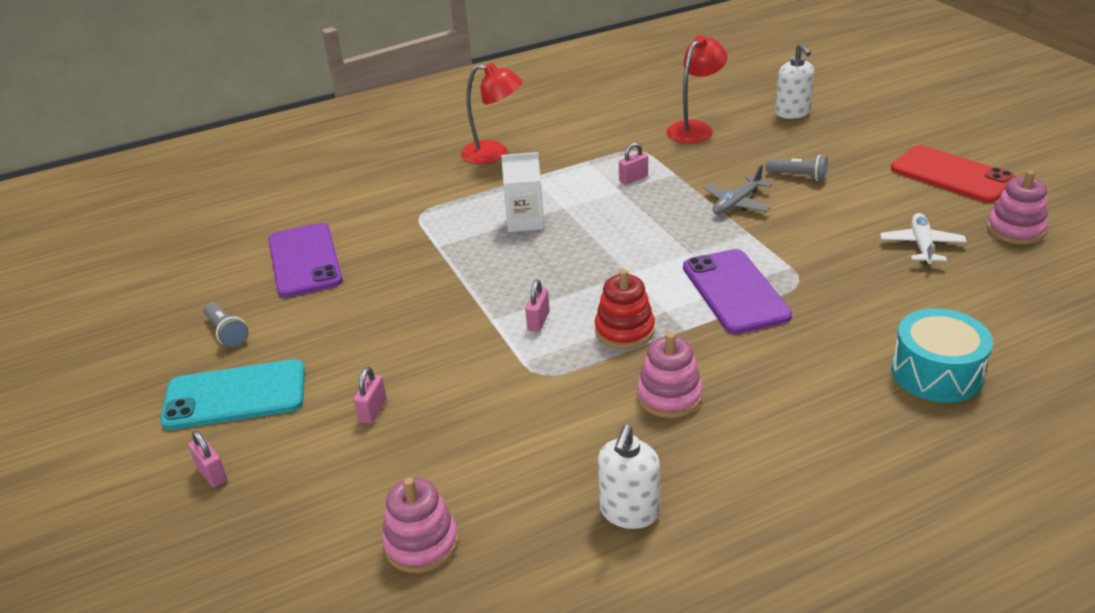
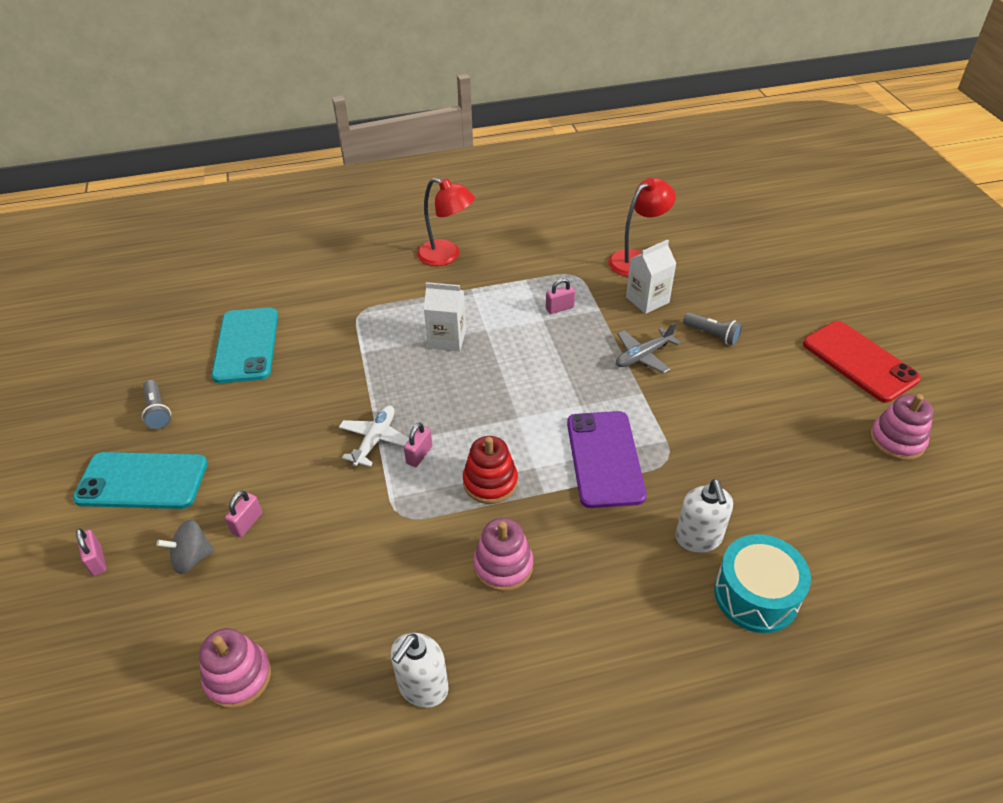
camera: 10 degrees right, 10 degrees up
purple phone [268,223,343,298] -> turquoise phone [212,308,278,383]
white soap dispenser [775,43,814,119] -> white soap dispenser moved to [675,479,733,553]
white plane [880,213,967,264] -> white plane moved to [339,405,409,467]
none -> grey spinning top [157,519,214,574]
none -> white carton [626,240,676,314]

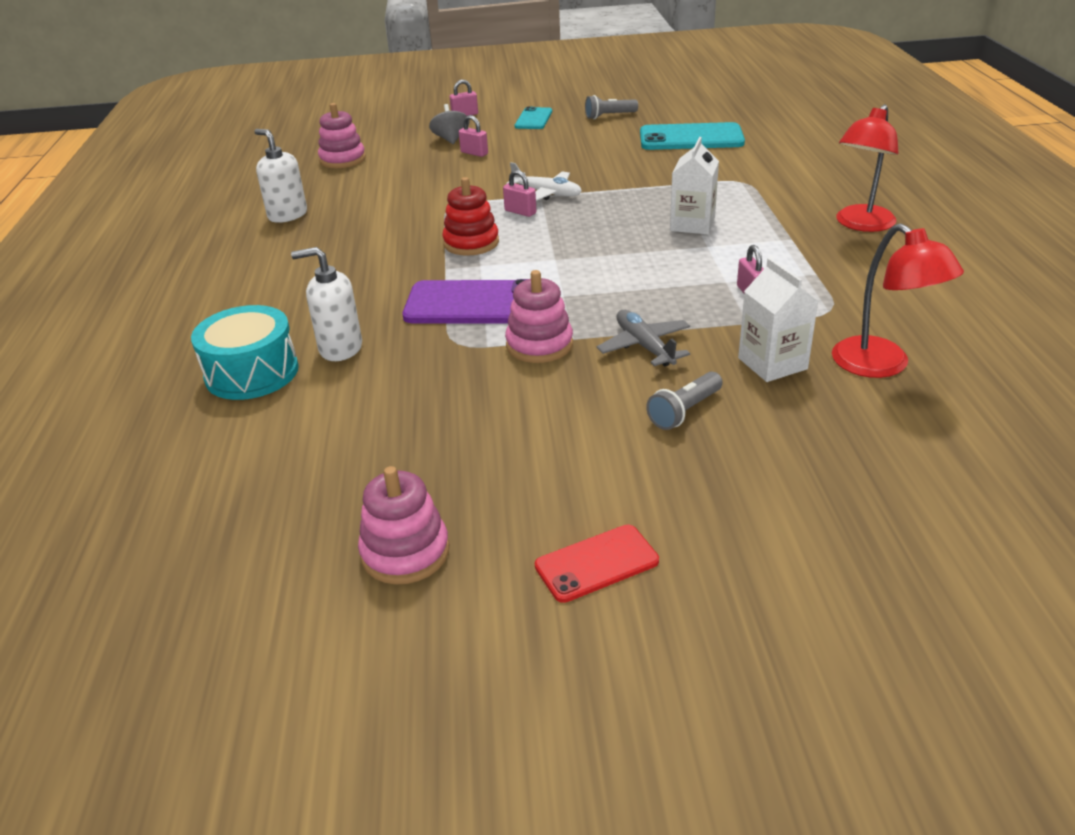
camera: 100 degrees right, 10 degrees down
turquoise phone [73,452,208,509] -> turquoise phone [515,107,552,129], size x0.58
pink stacking toy [473,518,533,592] -> pink stacking toy moved to [505,270,573,363]
red phone [803,321,921,403] -> red phone [535,525,659,603], size x0.58

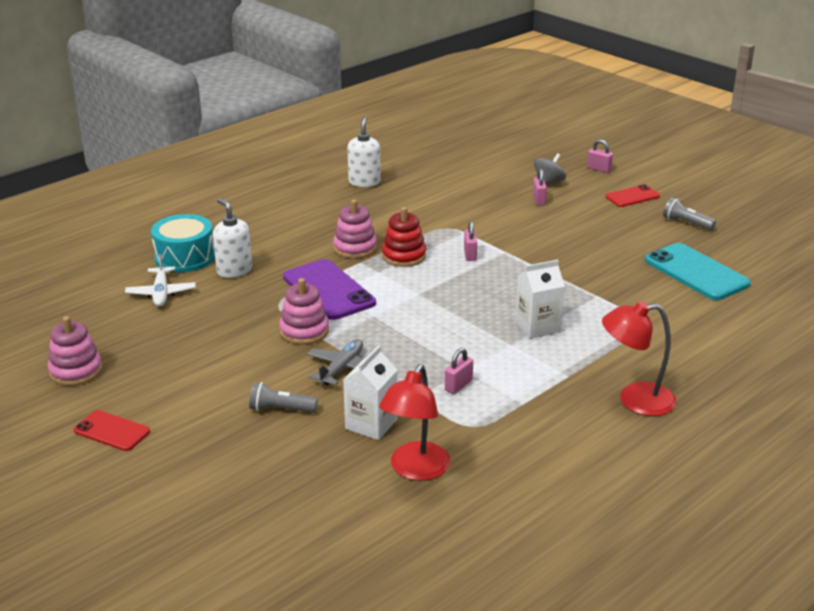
camera: 50 degrees right, 5 degrees down
pink stacking toy [318,103,366,168] -> pink stacking toy moved to [333,199,377,259]
white plane [506,162,582,201] -> white plane moved to [125,254,196,307]
turquoise phone [515,107,552,129] -> red phone [605,185,660,207]

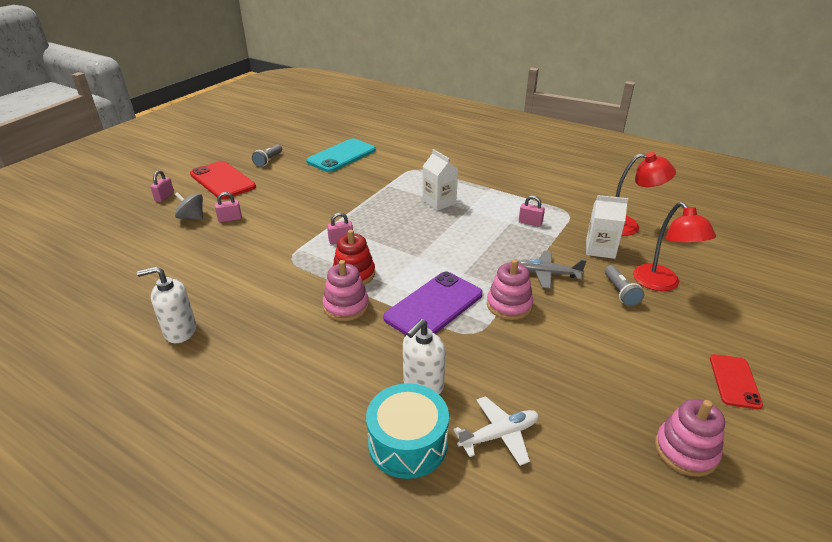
camera: 105 degrees left, 5 degrees up
red lamp [602,301,677,416] -> red lamp moved to [633,202,716,291]
red phone [605,185,660,207] -> red phone [190,161,256,200], size x1.74

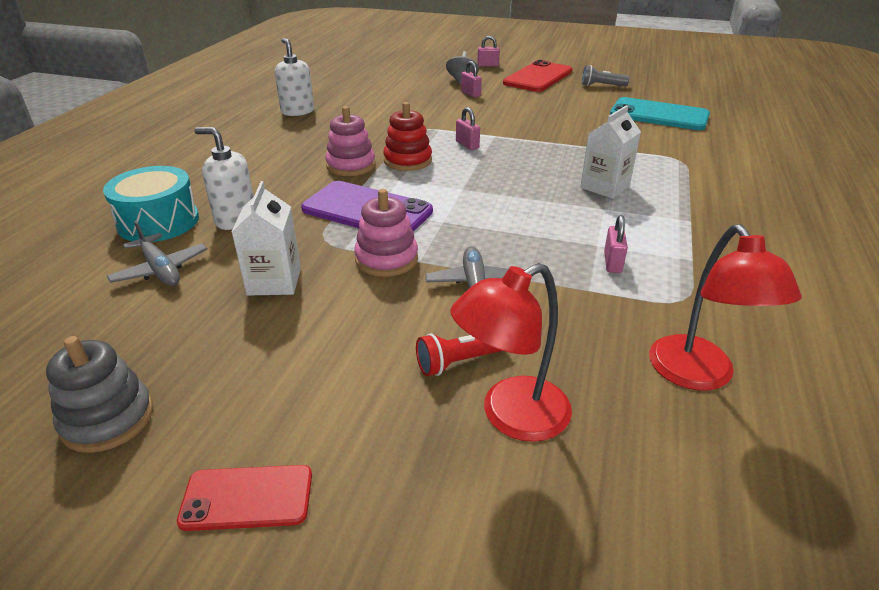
camera: 75 degrees right, 0 degrees up
white plane [453,396,539,466] -> grey plane [107,221,207,286]
white carton [586,195,628,259] -> white carton moved to [232,181,301,296]
grey flashlight [605,265,644,306] -> red flashlight [416,333,502,376]
pink stacking toy [655,399,725,477] -> grey stacking toy [46,336,153,453]

